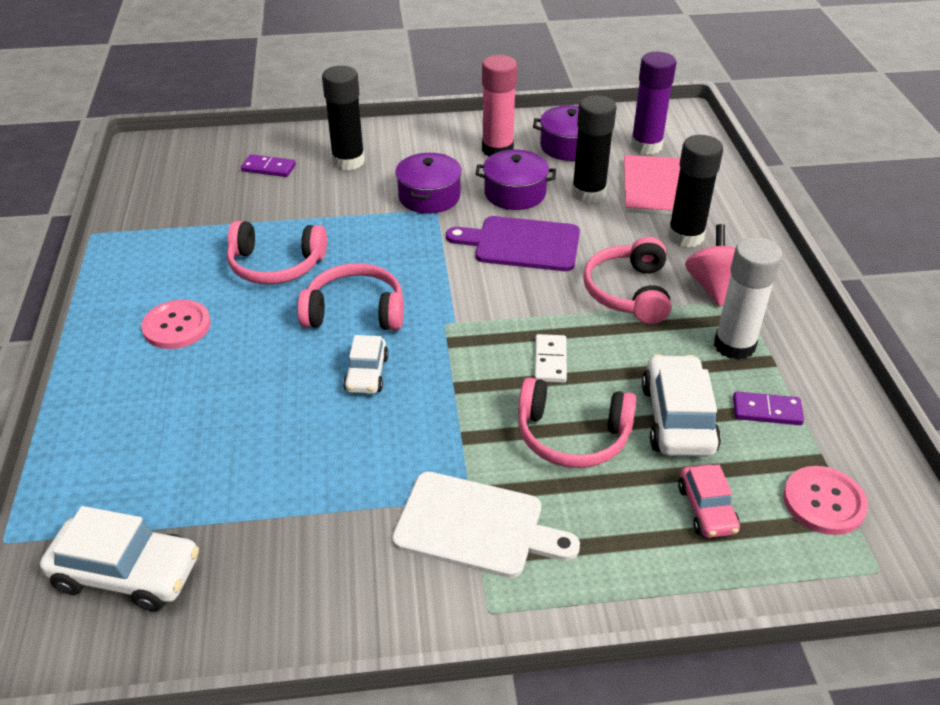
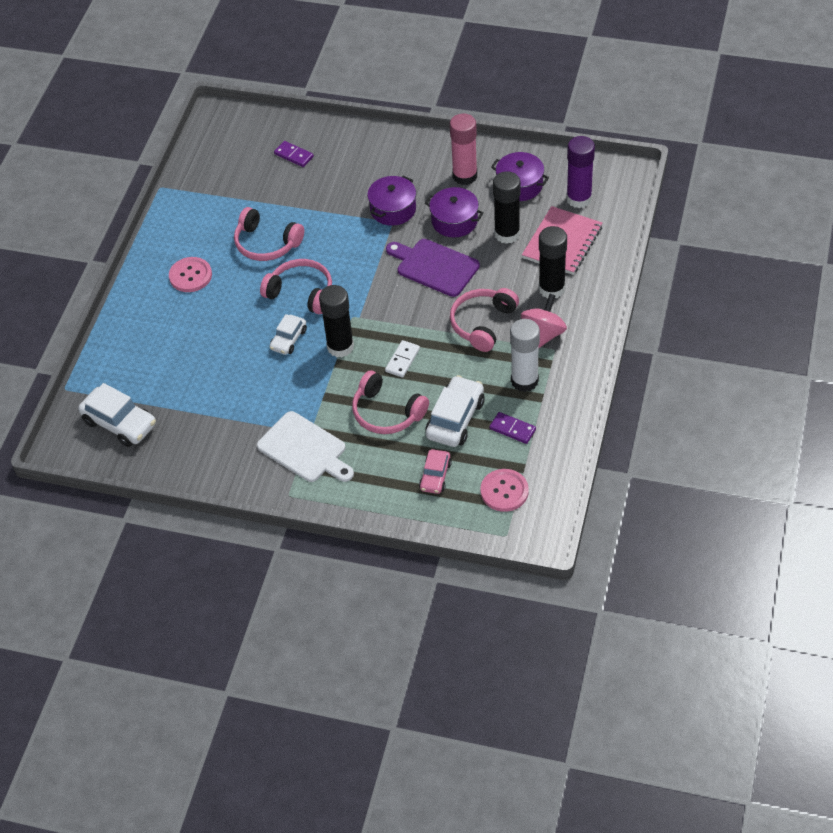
camera: 25 degrees right, 10 degrees up
black glue stick [322,66,365,170] -> black glue stick moved to [319,285,354,357]

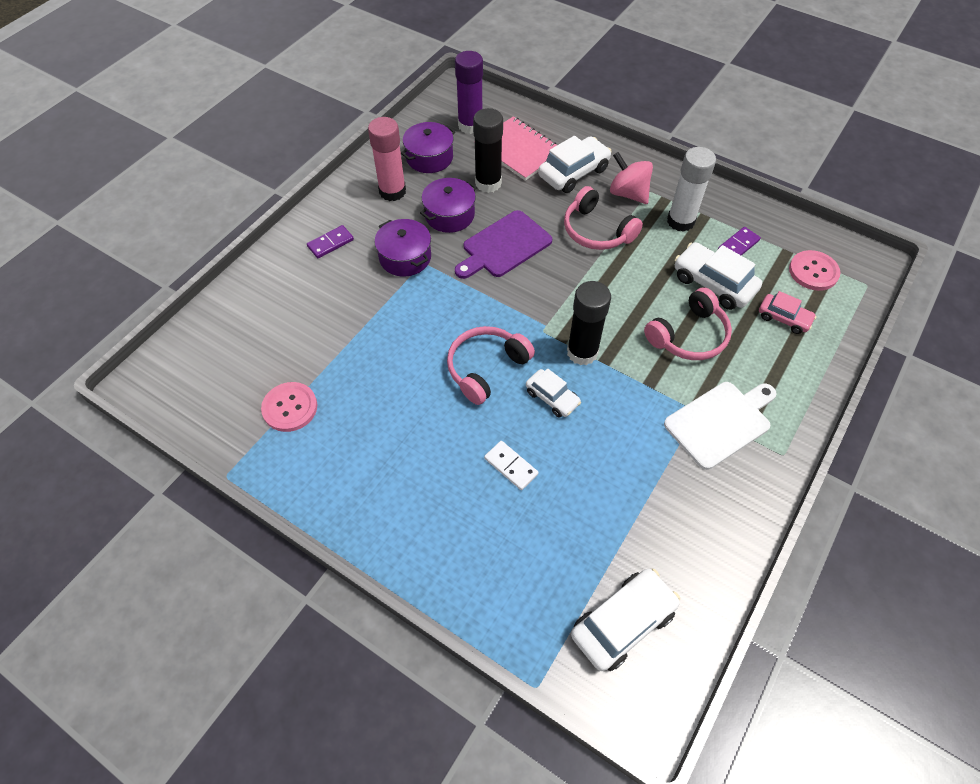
camera: 75 degrees left, 5 degrees up
pink button [169,257,212,292] -> pink button moved to [261,382,317,432]
pink headphones [234,207,304,261] -> none
purple domino [274,141,314,167] -> purple domino moved to [307,225,354,258]
white domino [385,340,420,377] -> white domino moved to [484,441,538,490]
black glue stick [539,226,567,299] -> white car [538,136,612,193]

